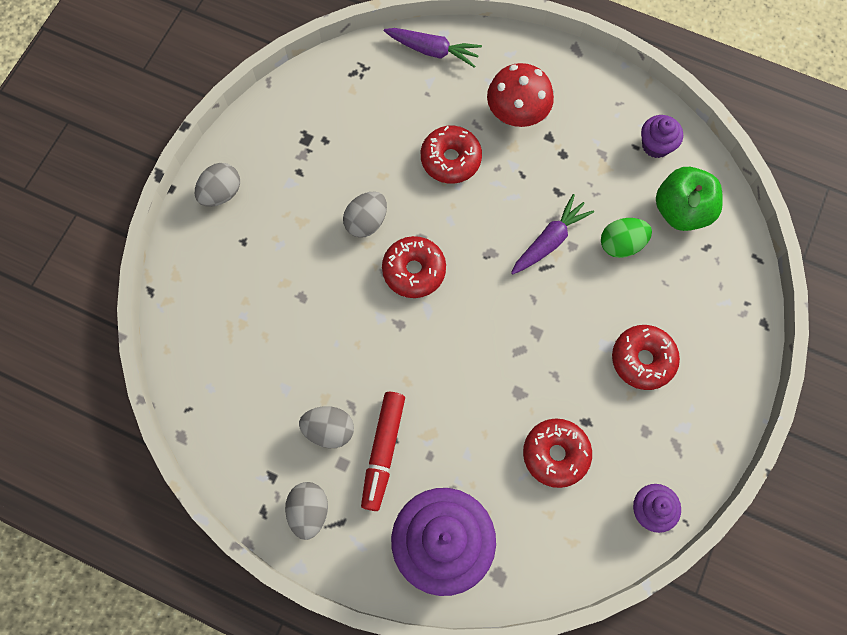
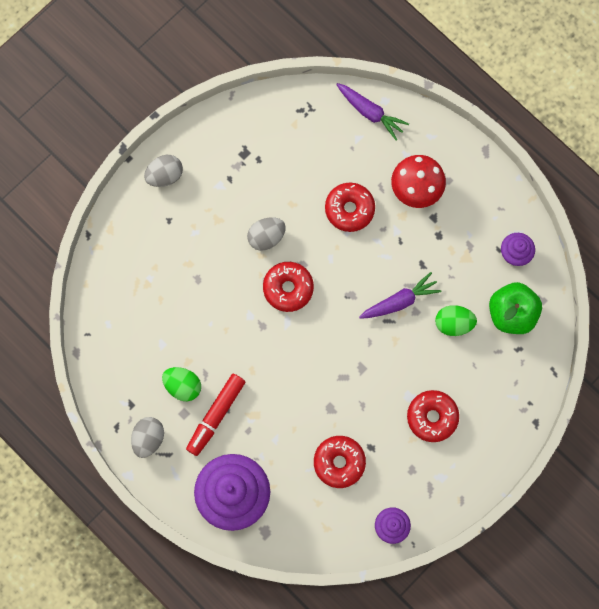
camera: 20 degrees right, 5 degrees up
grey egg [299,406,354,448] -> green egg [162,367,201,401]

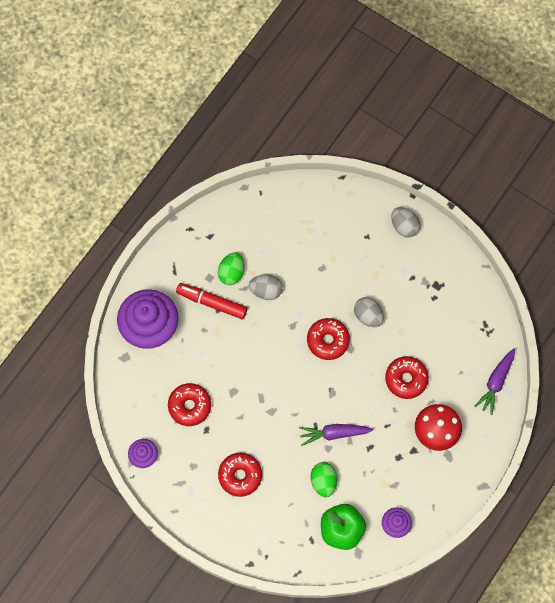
camera: 80 degrees right, 5 degrees down
grey egg [131,417,164,458] -> grey egg moved to [249,275,283,300]
purple carrot [359,272,442,319] -> purple carrot turned 120 degrees clockwise [299,424,373,446]

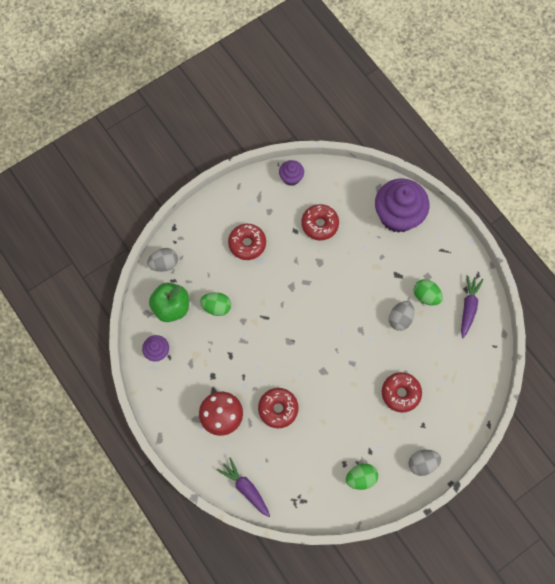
camera: 110 degrees right, 0 degrees up
red marker [176,283,248,319] -> none
purple carrot [299,424,373,446] -> purple carrot moved to [461,275,484,338]
red donut [307,318,350,360] -> red donut moved to [382,372,422,413]
grey egg [354,297,384,327] -> grey egg moved to [147,248,178,272]
none -> green egg [346,464,378,490]

